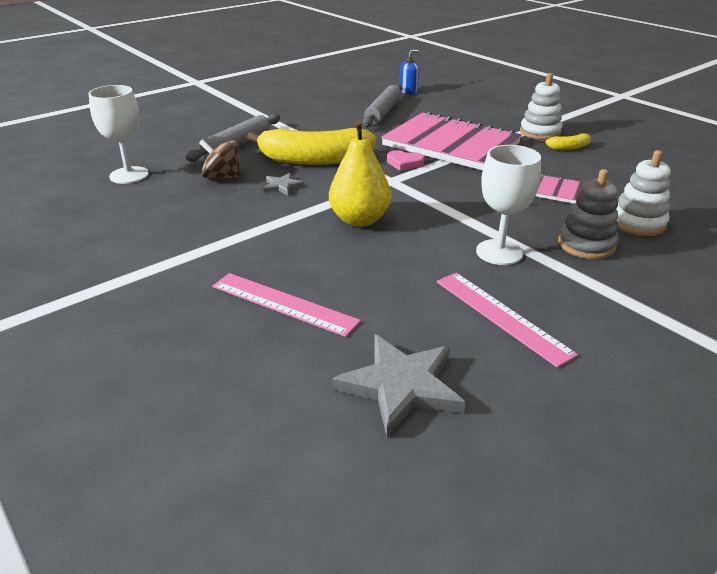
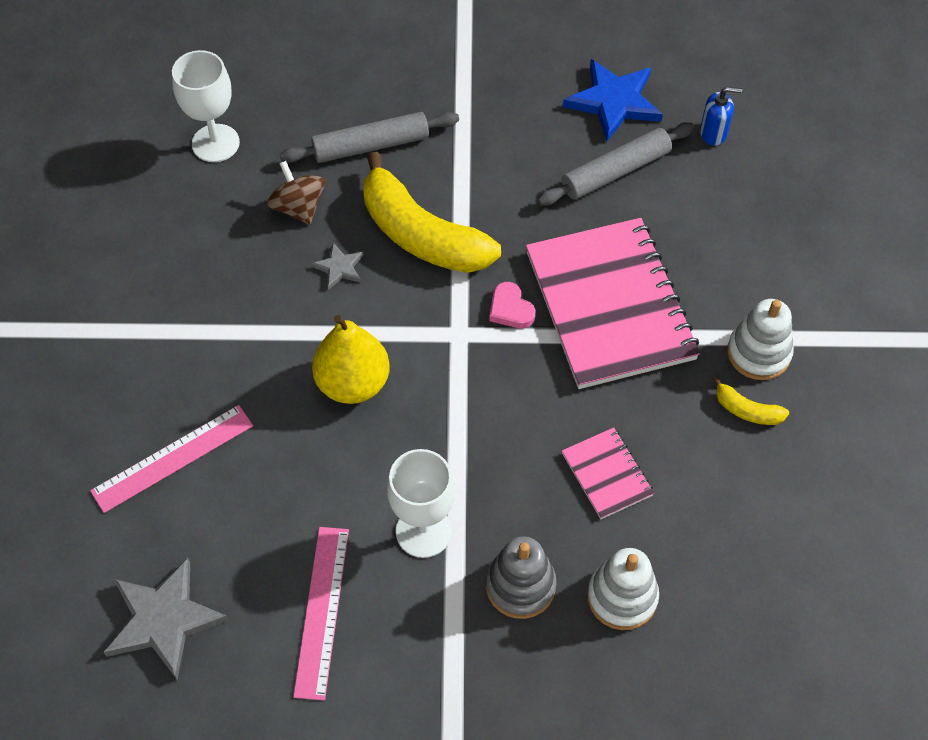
camera: 40 degrees right, 25 degrees up
pink ruler [212,273,361,337] -> pink ruler turned 75 degrees clockwise [90,405,253,513]
none -> blue star [563,59,663,141]

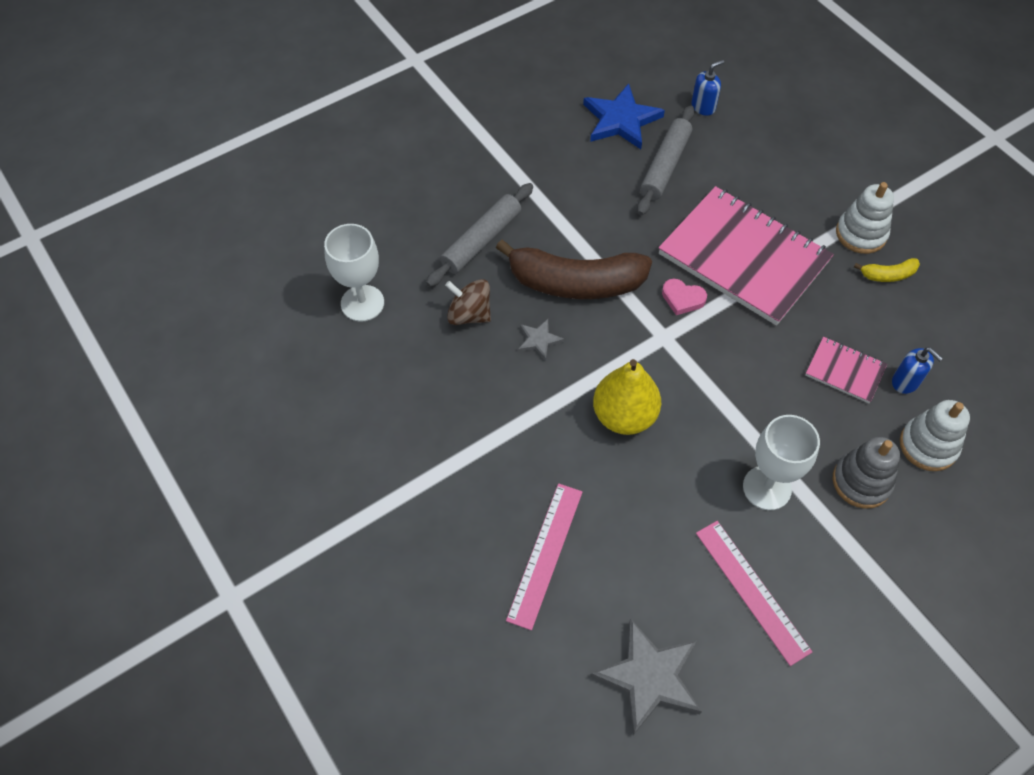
camera: 35 degrees left, 0 degrees up
yellow banana [364,152,501,273] -> brown banana [496,240,652,299]
none -> blue soap dispenser [892,348,943,394]

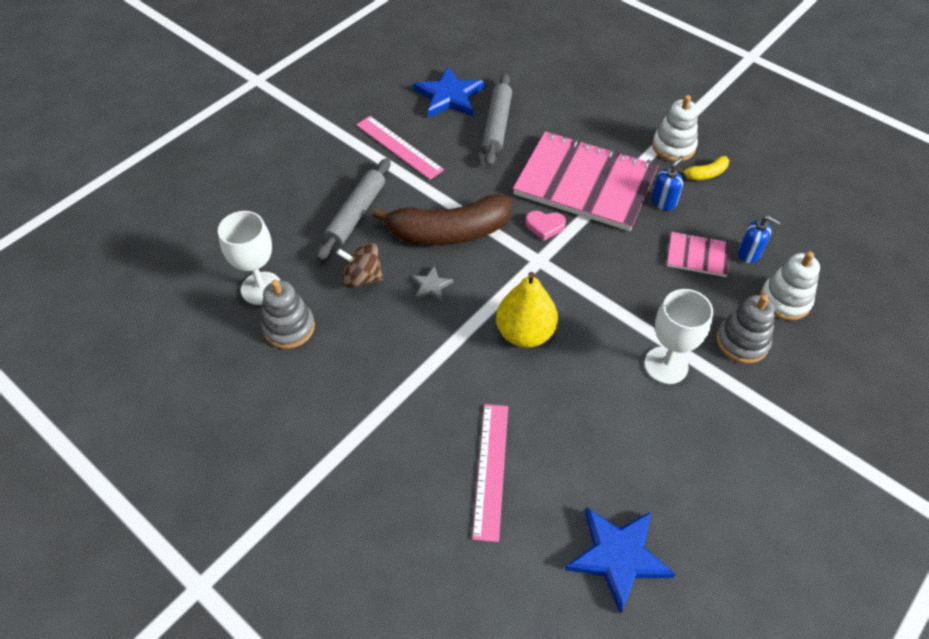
camera: 15 degrees left, 5 degrees down
grey star [590,618,702,735] -> blue star [565,507,676,614]
blue soap dispenser [692,60,724,116] -> blue soap dispenser moved to [651,156,684,210]
pink ruler [696,521,812,666] -> pink ruler moved to [356,116,444,180]
none -> grey stacking toy [261,280,315,349]

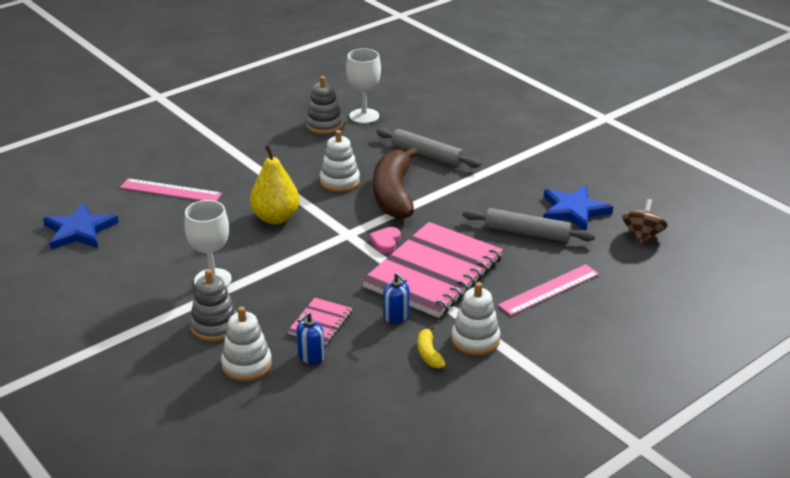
camera: 100 degrees right, 20 degrees down
brown spinning top [337,242,383,288] -> brown spinning top moved to [622,199,668,245]
pink ruler [356,116,444,180] -> pink ruler moved to [498,264,599,316]
grey star [411,266,454,302] -> white stacking toy [320,130,360,192]

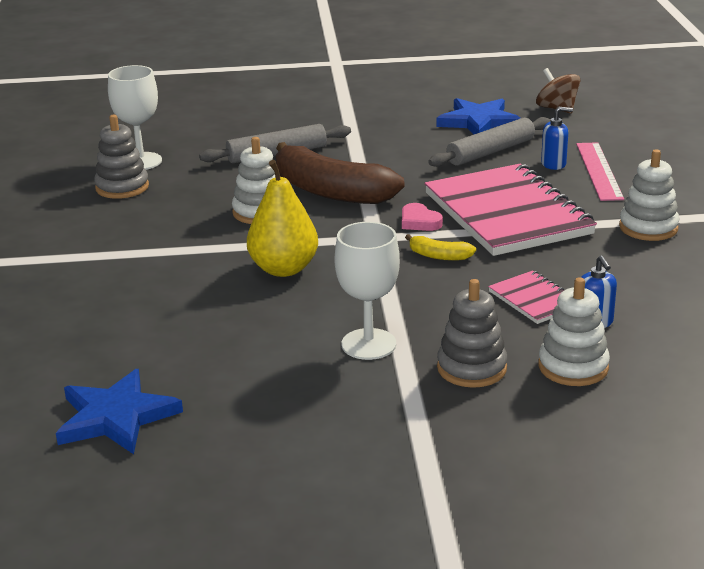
camera: 55 degrees left, 5 degrees down
pink ruler [120,178,222,201] -> none
blue soap dispenser [383,272,409,323] -> blue soap dispenser moved to [541,107,573,170]
yellow banana [417,325,446,369] -> yellow banana moved to [405,234,476,261]

